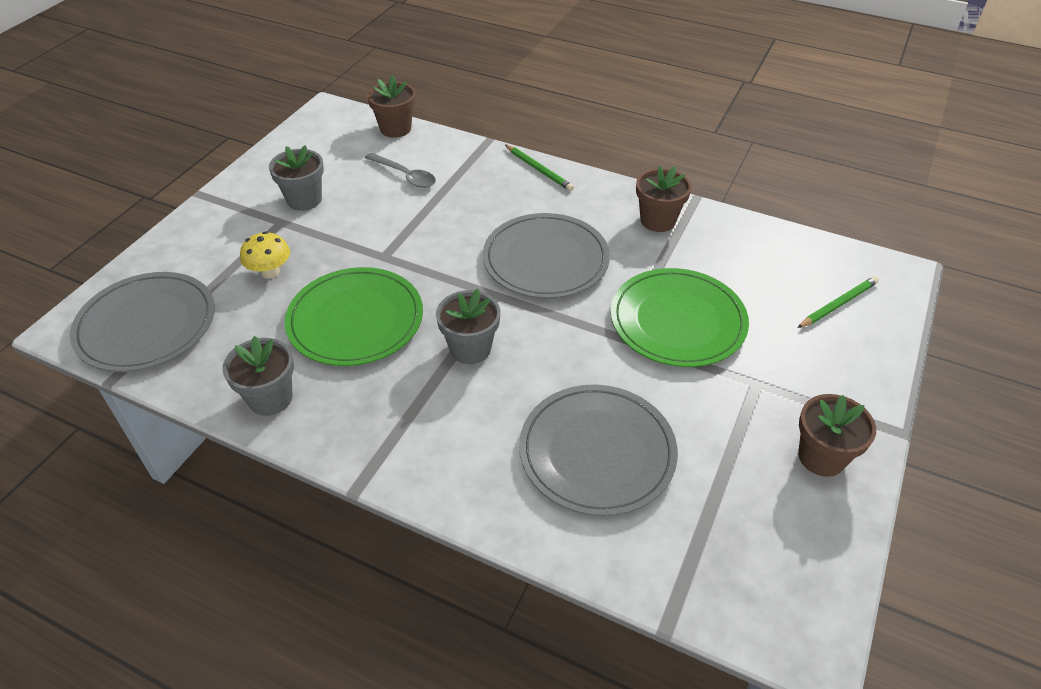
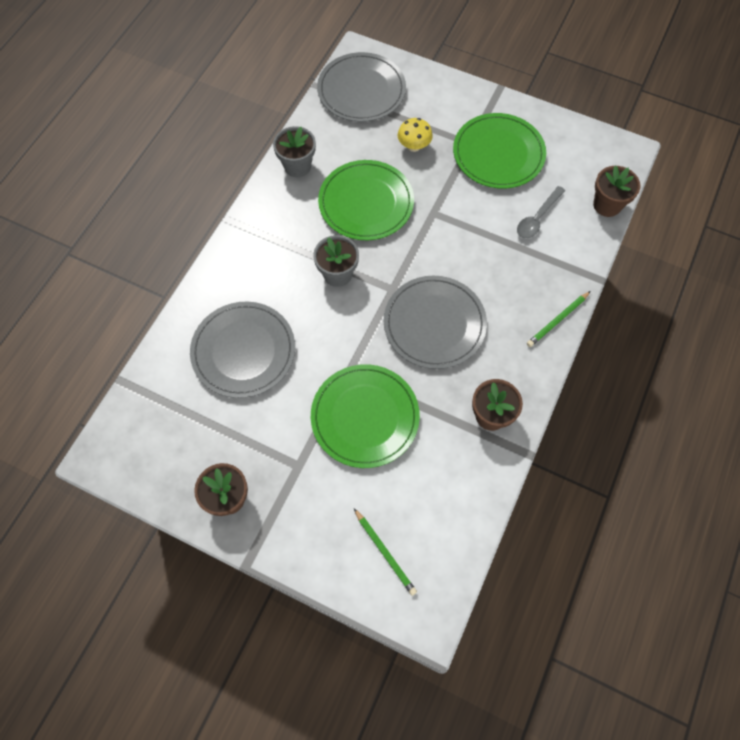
camera: 90 degrees right, 20 degrees up
grey flower pot [269,145,324,211] -> green plate [453,113,546,189]

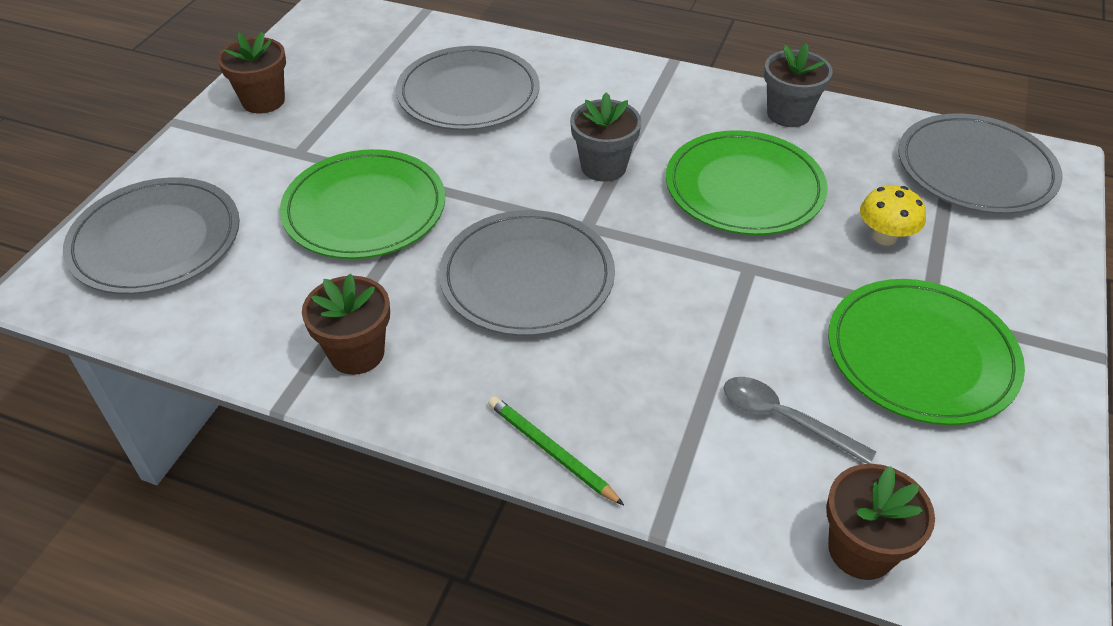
camera: 85 degrees right, 20 degrees down
green pencil [354,508,417,596] -> grey plate [63,177,240,294]

